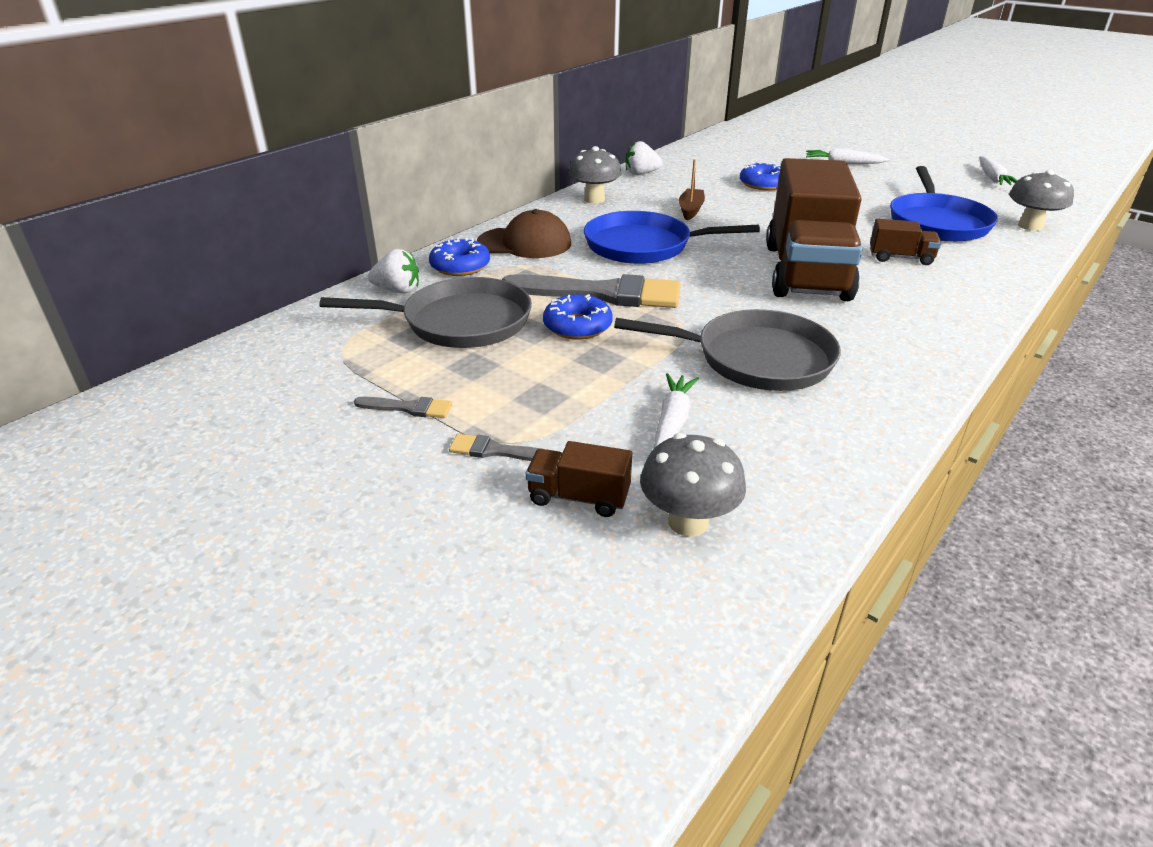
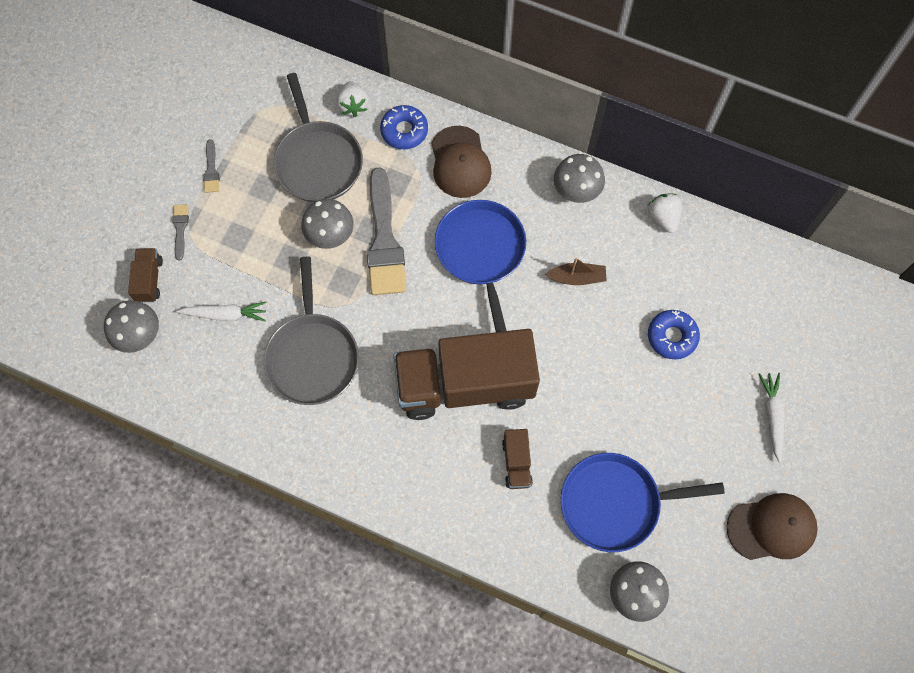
camera: 75 degrees right, 35 degrees up
blue donut [543,294,613,340] -> grey mushroom [301,199,354,249]
white carrot [979,156,1018,185] -> none
none -> brown cap [726,493,818,560]

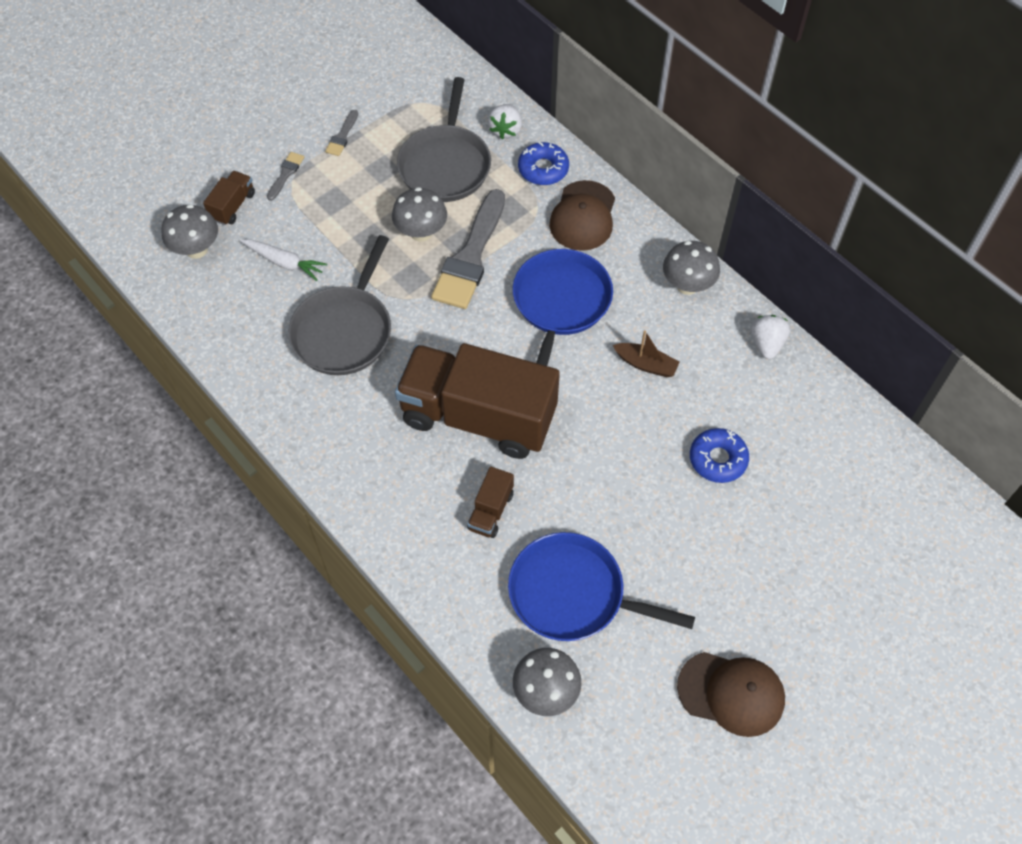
camera: 25 degrees right, 10 degrees down
white carrot [759,373,785,463] -> none

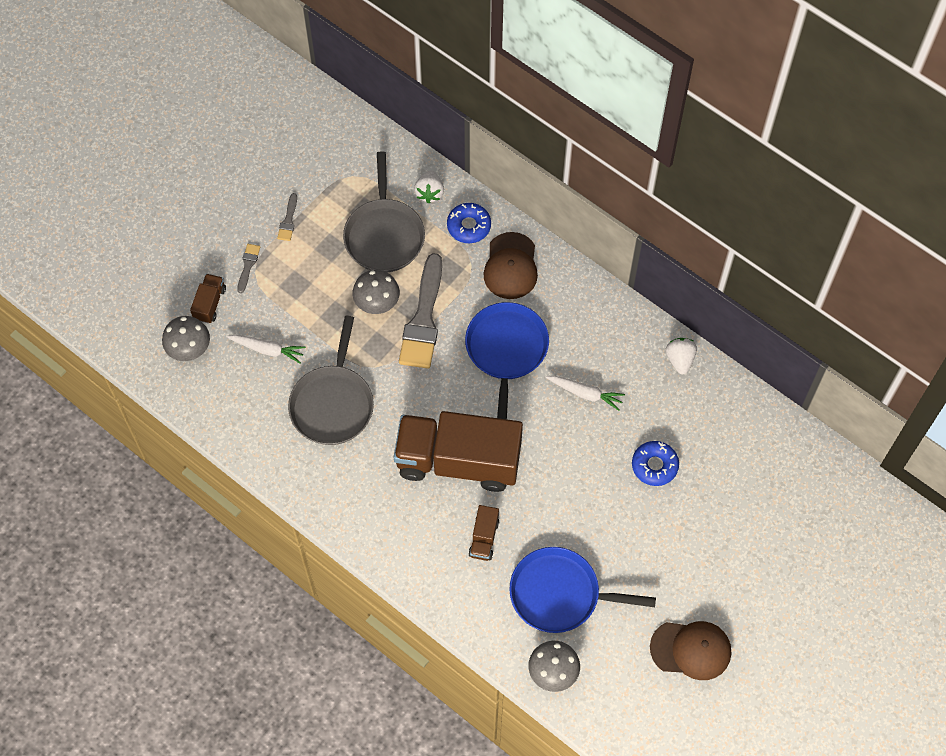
camera: 10 degrees left, 5 degrees up
brown boat [613,330,680,377] -> white carrot [545,376,625,411]
grey mushroom [663,241,720,295] -> none

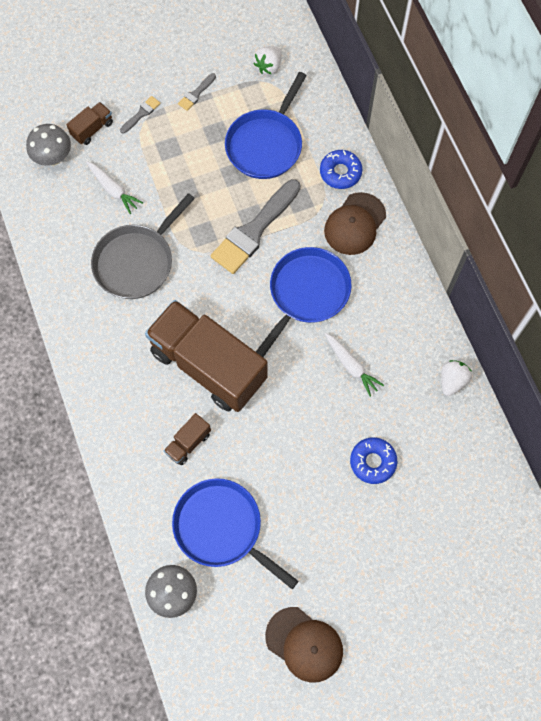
camera: 30 degrees right, 5 degrees up
grey pan [343,151,425,272] -> blue pan [225,72,307,179]
grey mushroom [353,270,400,314] -> none
white strawberry [414,170,444,204] -> white strawberry moved to [253,46,281,75]

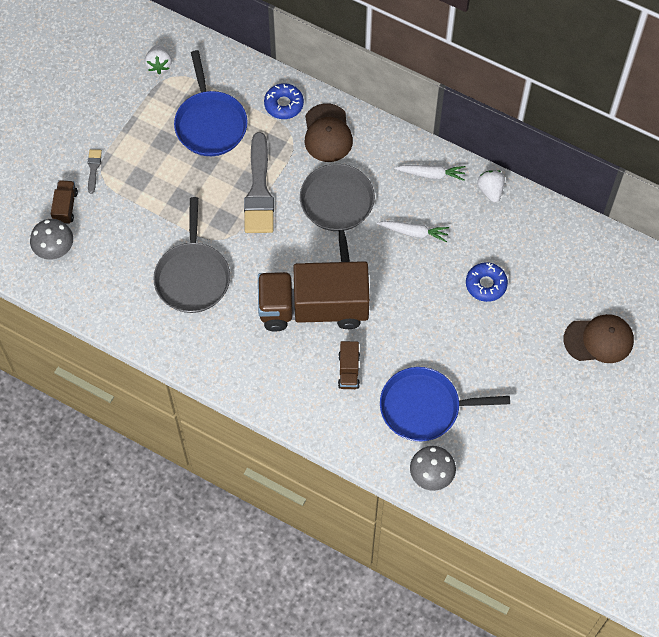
camera: 40 degrees left, 5 degrees down
white carrot [86,161,143,214] -> white carrot moved to [394,165,466,181]
grey brush [178,73,216,111] -> none
blue pan [256,247,352,357] -> grey pan [300,164,375,262]
brown cap [265,607,343,683] -> brown cap moved to [564,314,634,363]

